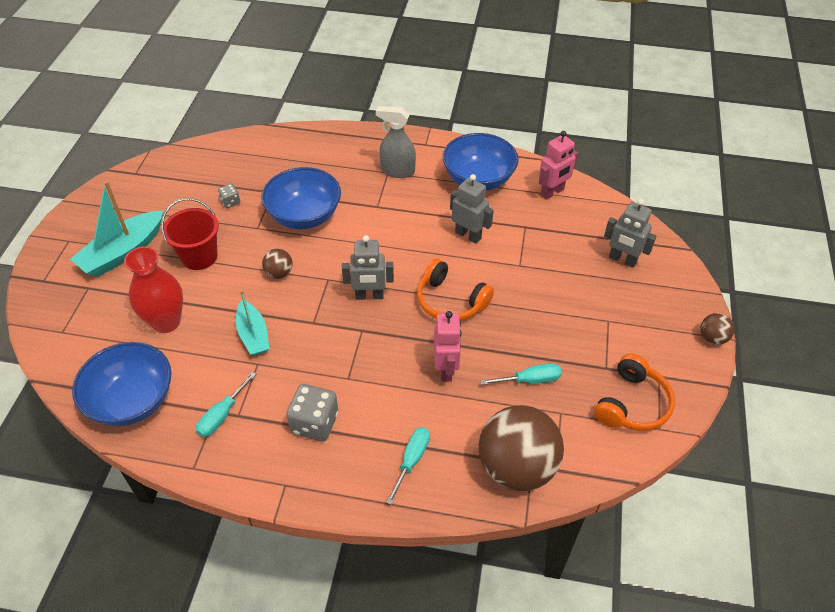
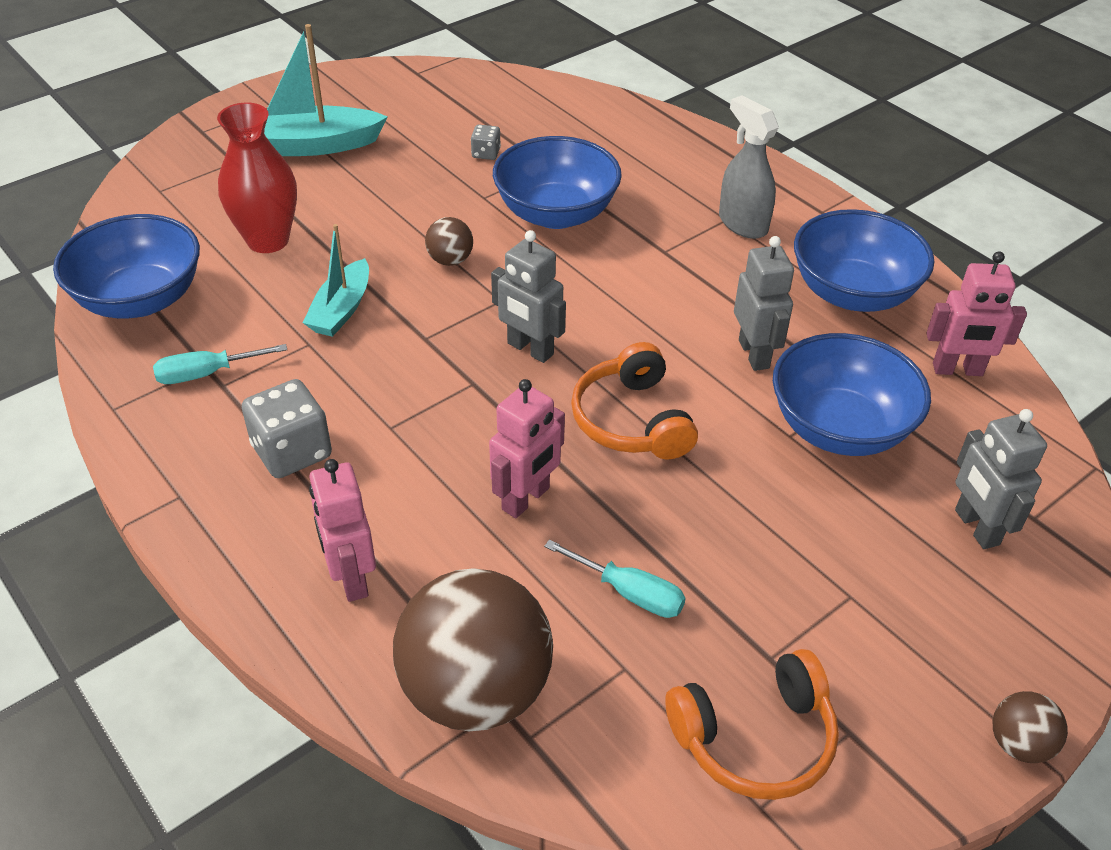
camera: 40 degrees right, 5 degrees down
red bucket [161,198,219,270] -> none
turquoise screwdriver [386,427,430,505] -> pink robot [309,459,376,602]
none -> blue bowl [773,333,931,456]

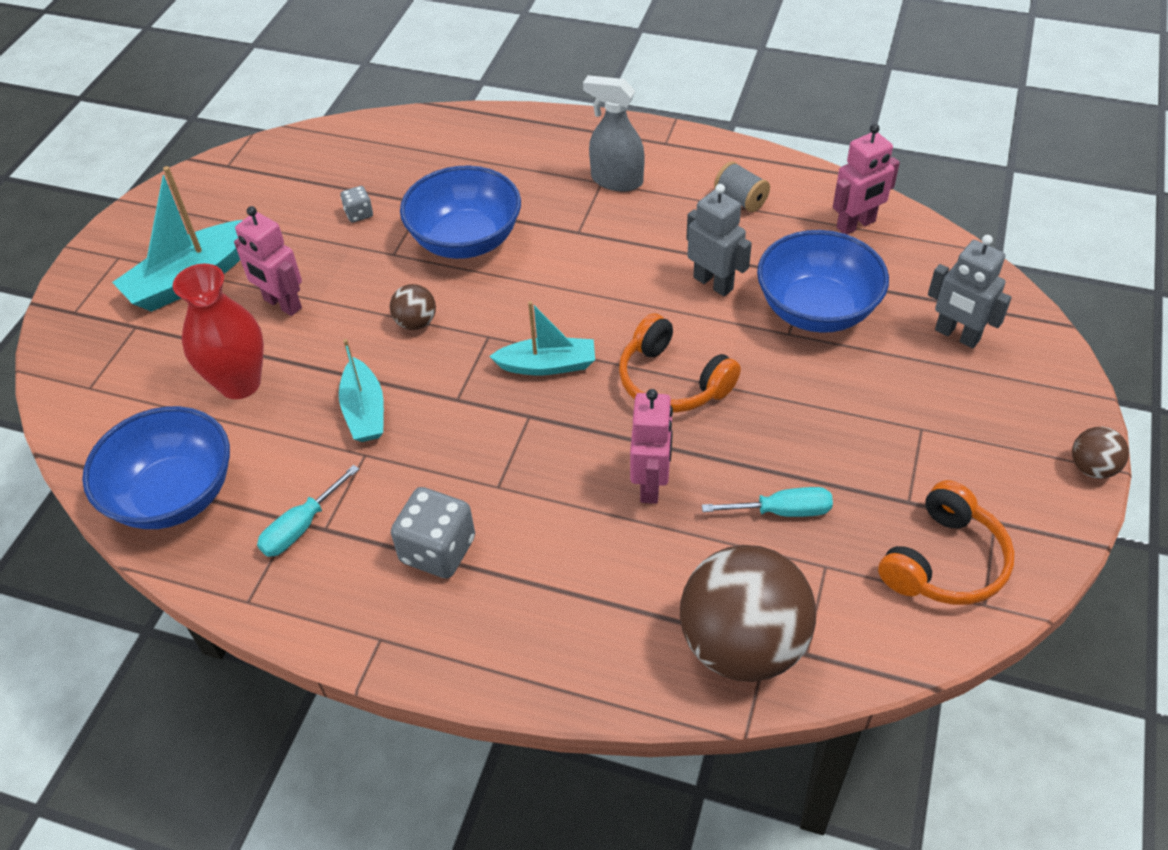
camera: 30 degrees left, 5 degrees up
pink robot [309,459,376,602] -> pink robot moved to [234,206,302,316]
grey robot [491,230,566,363] -> turquoise boat [489,301,595,375]
blue bowl [794,209,935,312] -> grey spool [714,161,770,212]

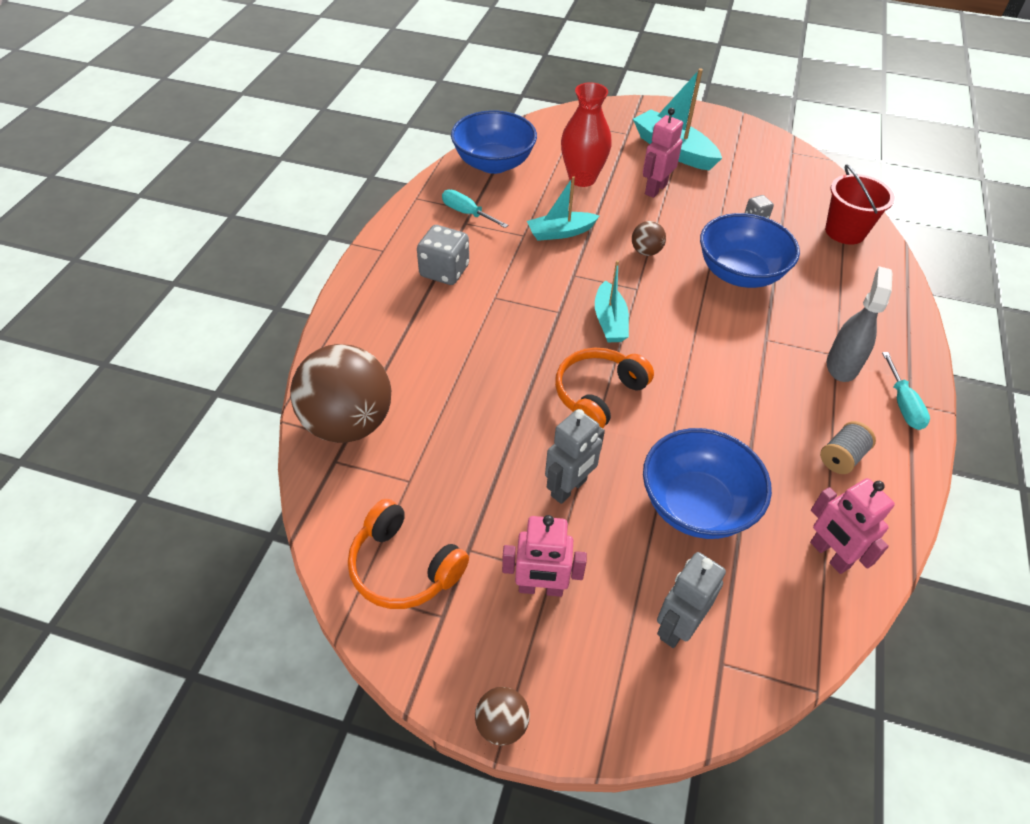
camera: 85 degrees right, 0 degrees up
pink robot [630,389,673,504] -> pink robot moved to [502,515,587,597]
grey robot [686,184,752,296] -> grey robot moved to [545,409,605,504]
turquoise screwdriver [702,487,833,517] -> turquoise screwdriver moved to [882,352,930,430]
none -> red bucket [825,164,895,245]

